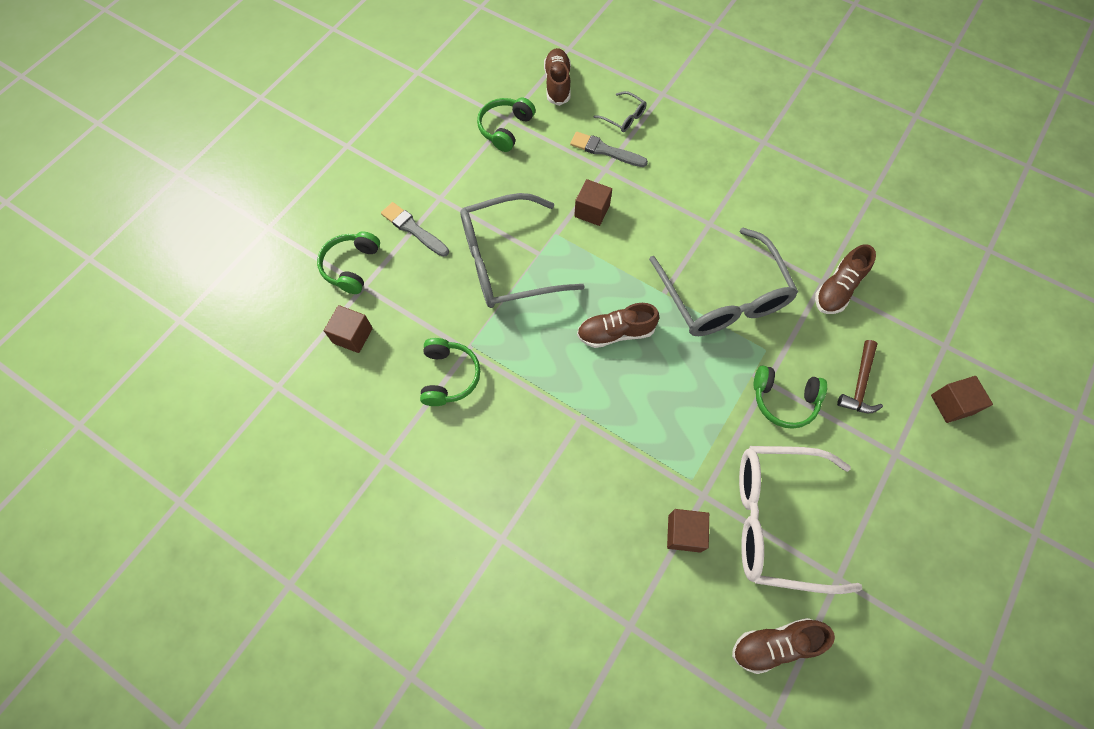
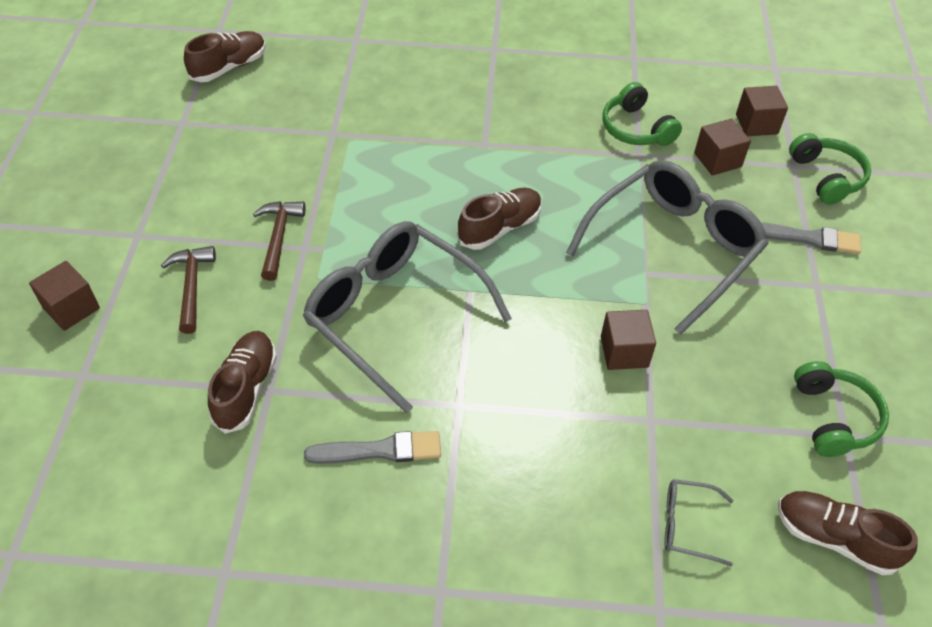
camera: 150 degrees right, 15 degrees down
brown shoe [544,48,571,106] -> brown shoe turned 150 degrees clockwise [778,491,918,575]
grey brush [570,132,648,167] -> grey brush moved to [304,431,441,464]
brown cube [667,509,709,552] -> brown cube moved to [694,119,751,176]
white glasses [739,446,862,594] -> none
green headphones [754,365,827,429] -> brown hammer [253,202,305,281]

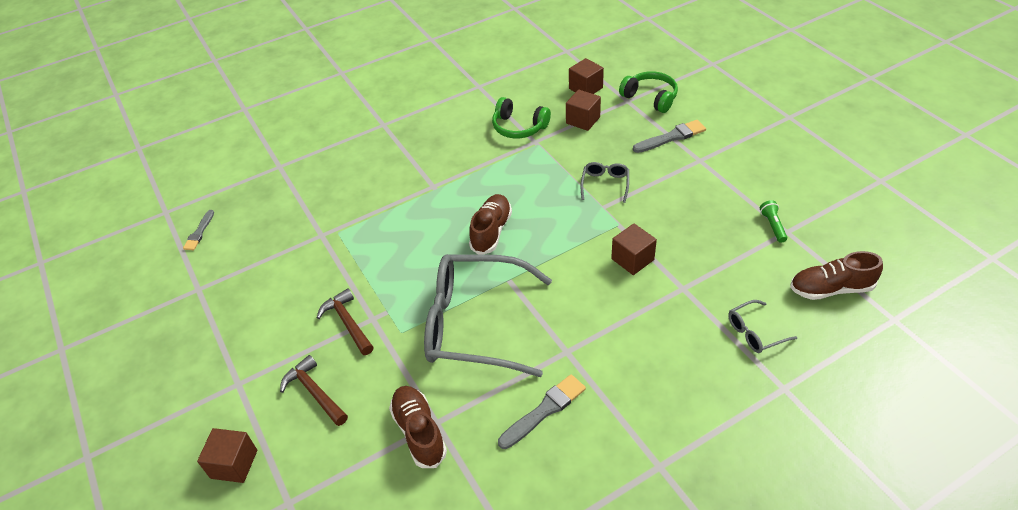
camera: 30 degrees left, 5 degrees down
brown shoe [184,31,266,82] -> grey brush [183,210,214,250]
grey glasses [566,160,769,335] -> grey glasses [581,162,629,203], size x0.41
green headphones [794,361,889,457] -> green flashlight [760,200,787,243]

